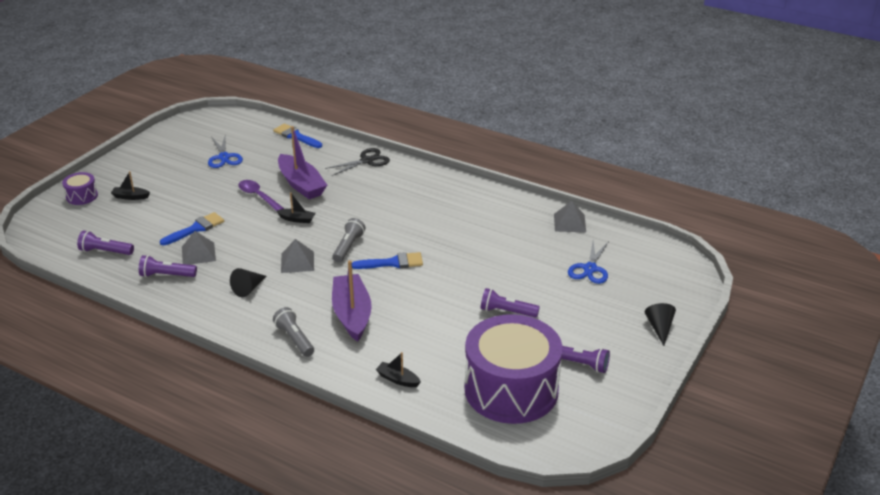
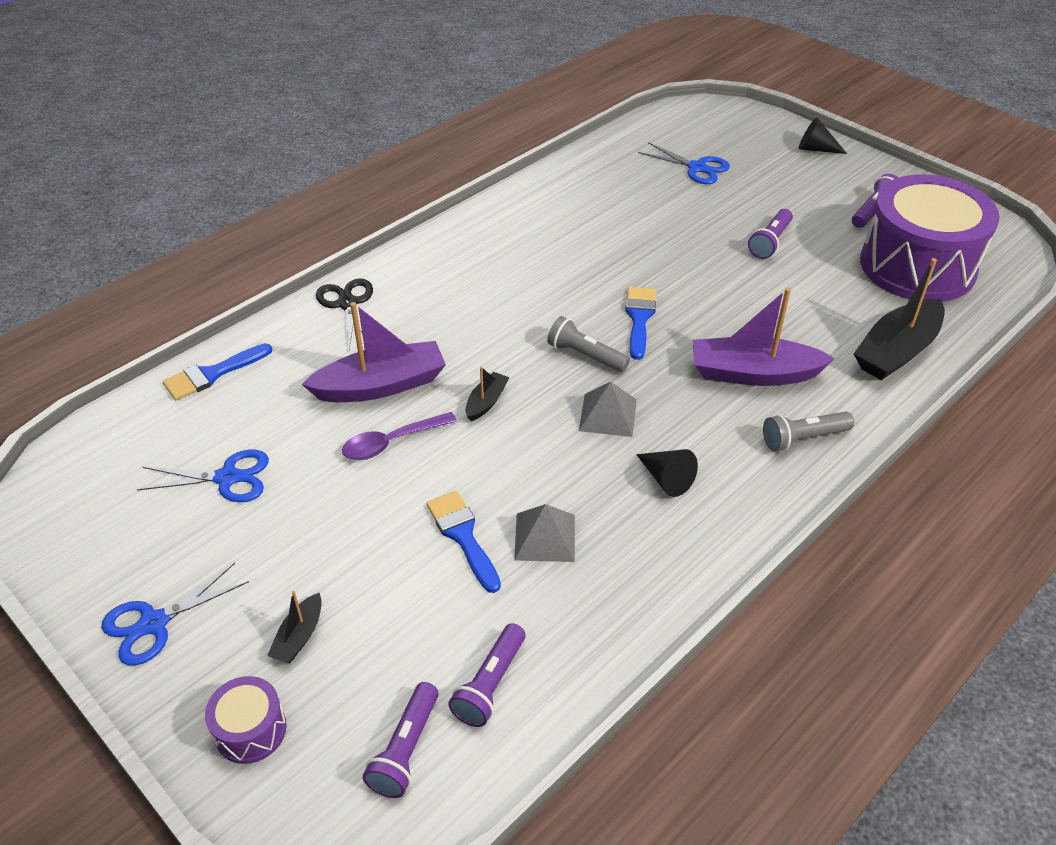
camera: 75 degrees left, 10 degrees up
purple flashlight [139,255,197,277] -> purple flashlight moved to [363,682,438,798]
black boat [375,352,421,387] -> black boat [854,258,945,380], size x2.08
grey pyramid [554,201,586,232] -> none
none -> blue scissors [102,563,249,666]

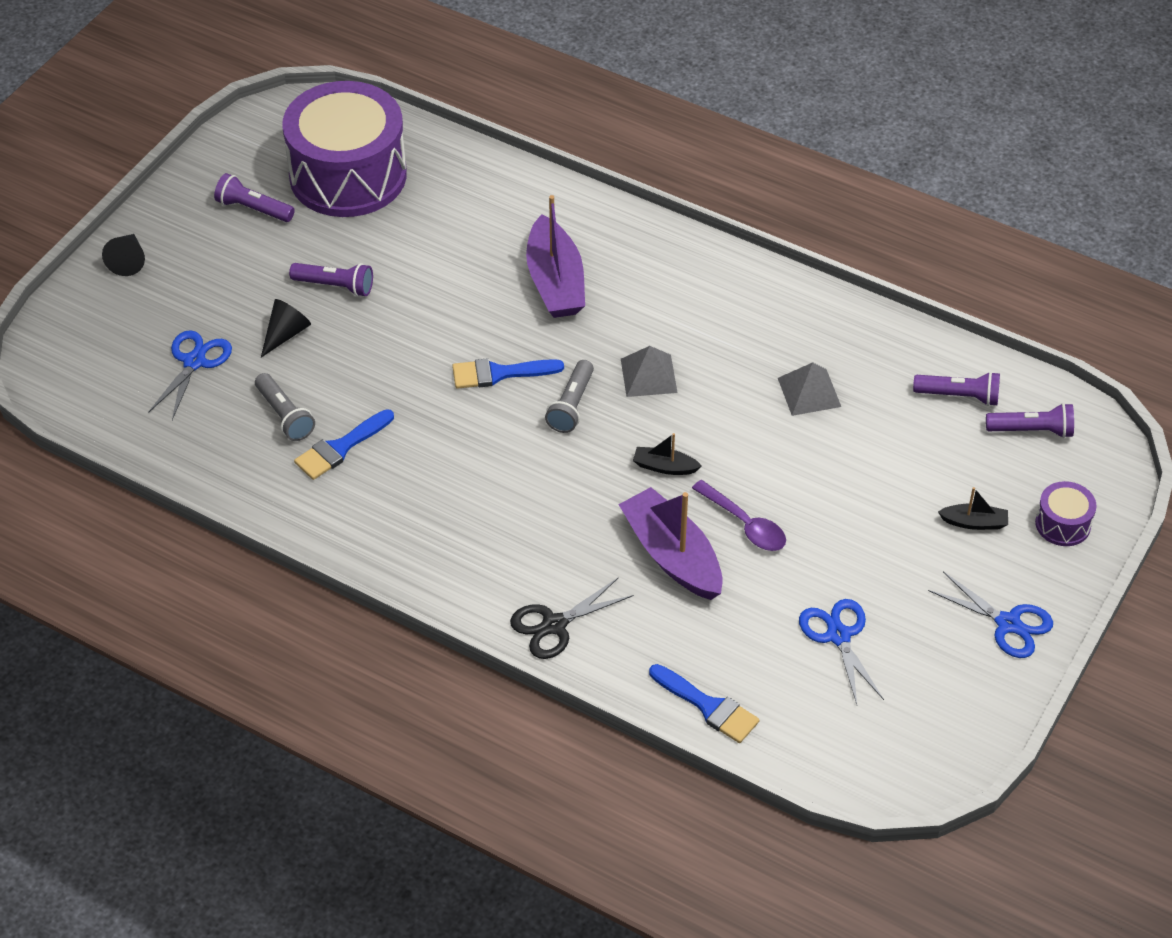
camera: 105 degrees left, 5 degrees up
blue brush [426,491,501,593] -> blue brush moved to [294,409,394,480]
black cone [636,449,698,497] -> black cone moved to [261,299,311,357]
grey flashlight [763,412,854,451] -> grey flashlight moved to [255,373,315,441]
black boat [854,258,945,380] -> none

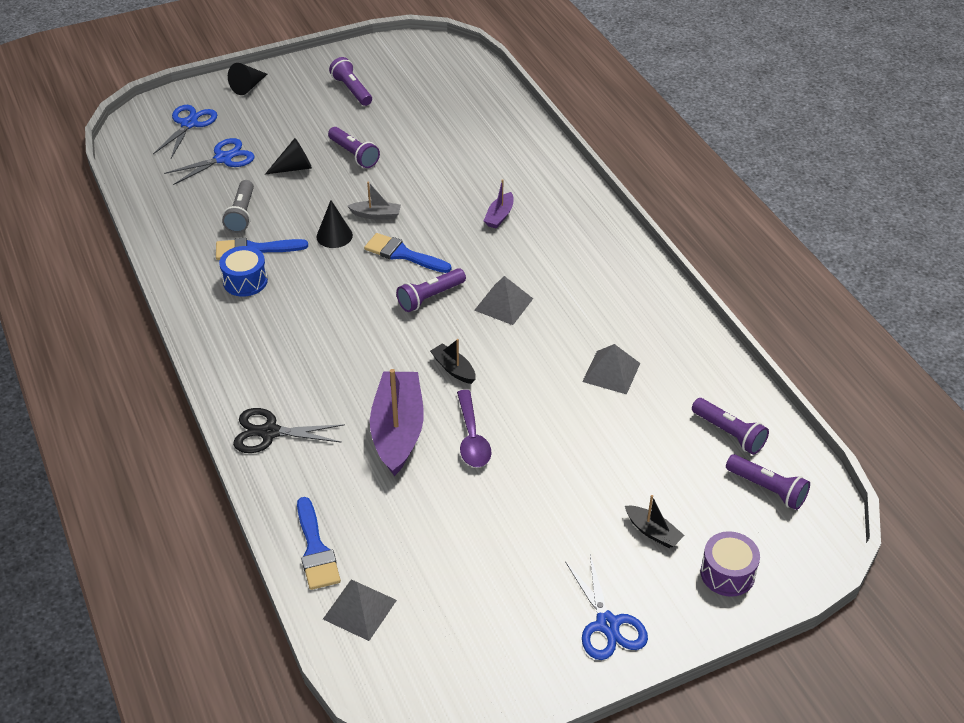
camera: 35 degrees right, 5 degrees down
purple drum [282,81,407,217] -> none
purple boat [526,195,585,318] -> purple boat [484,179,514,228], size x0.48
grey flashlight [545,360,594,433] -> purple flashlight [396,268,466,312]
blue scissors [799,599,884,704] -> blue scissors moved to [153,105,217,158]
none -> blue drum [219,246,268,297]
none -> black cone [317,200,353,248]
none -> grey pyramid [323,579,397,641]
none -> grey boat [347,181,401,220]

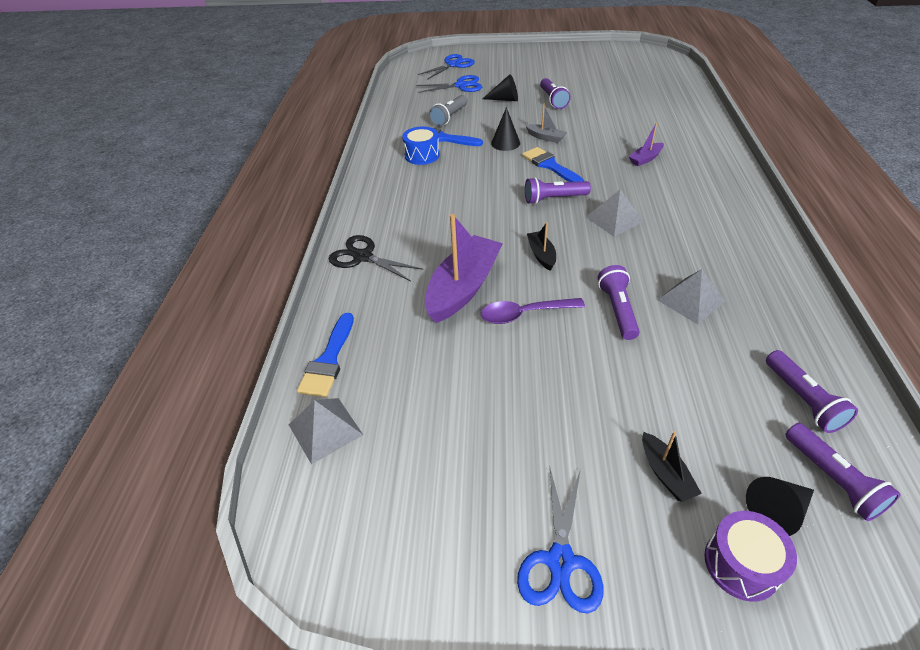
camera: 30 degrees right, 0 degrees up
black cone [228,63,267,95] -> black cone moved to [746,477,814,536]
purple flashlight [329,57,372,106] -> purple flashlight moved to [598,265,640,340]
purple spoon [457,390,491,467] -> purple spoon turned 60 degrees clockwise [481,298,585,324]

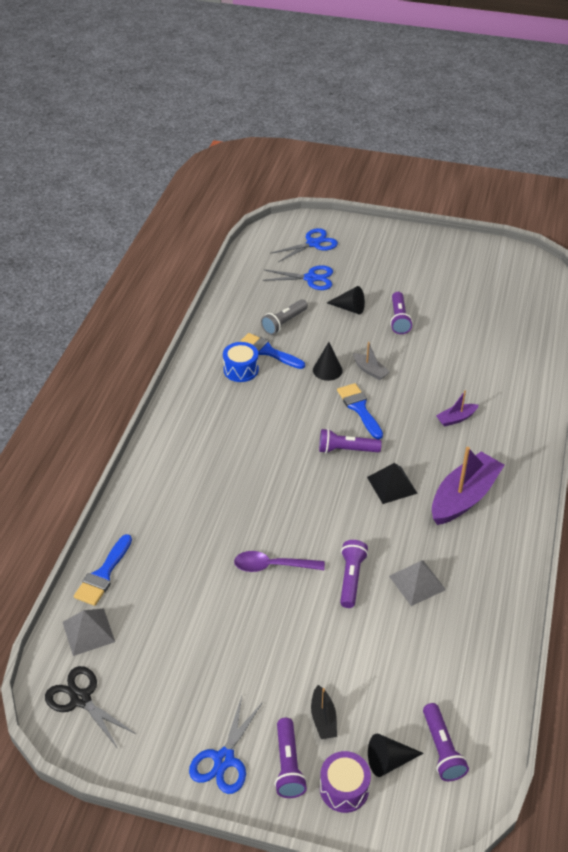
camera: 10 degrees right, 0 degrees up
black scissors [329,235,423,281] -> black scissors moved to [45,666,136,749]
purple boat [425,214,503,323] -> purple boat moved to [432,447,504,525]
black boat [527,222,556,271] -> none
grey pyramid [586,189,644,237] -> black pyramid [367,463,418,504]
purple flashlight [766,350,858,433] -> purple flashlight moved to [275,718,307,798]

